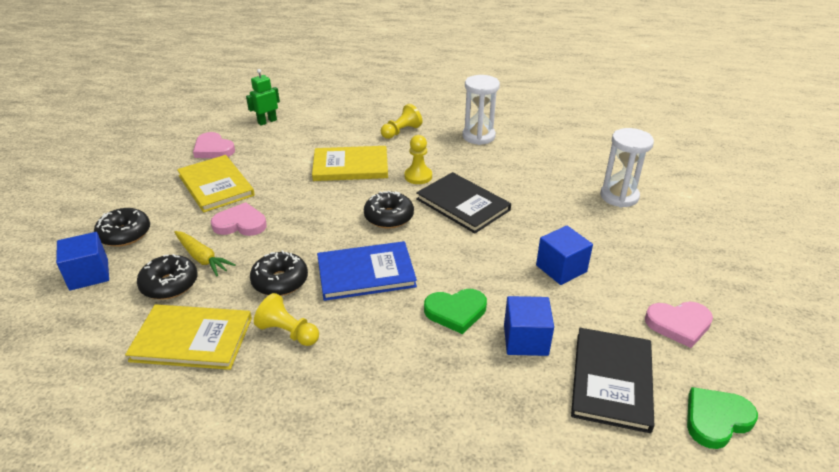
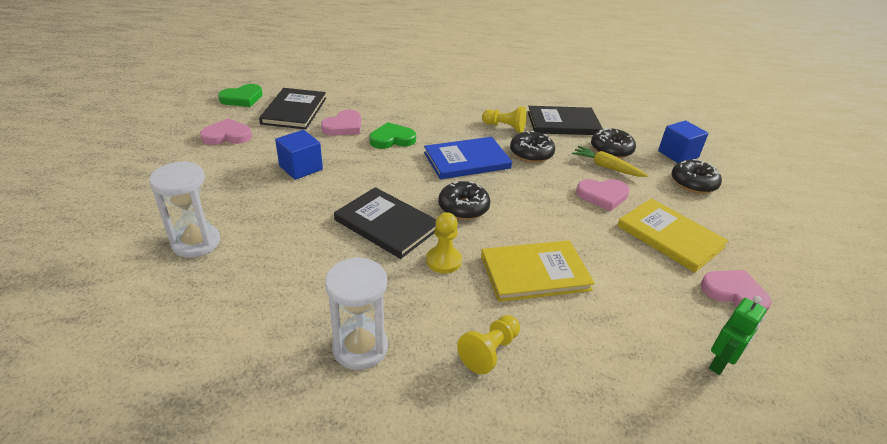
camera: 170 degrees right, 0 degrees up
yellow book [125,304,252,370] -> black book [528,106,603,135]
blue cube [504,296,554,356] -> pink heart [321,110,361,136]

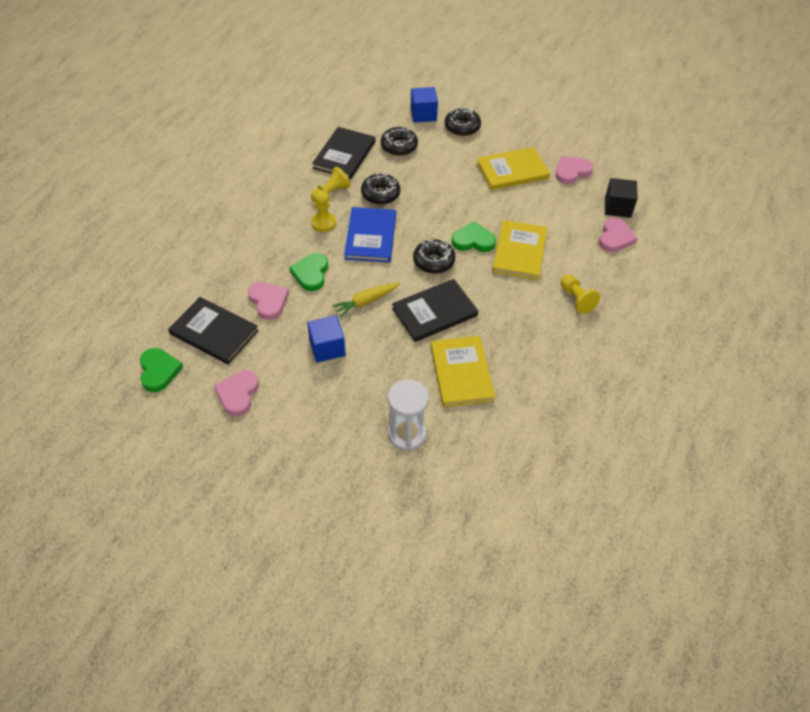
camera: 65 degrees left, 15 degrees up
white hourglass [325,257,388,370] -> none
yellow pawn [426,212,462,273] -> yellow pawn moved to [311,190,336,232]
yellow carrot [572,146,648,177] -> yellow carrot moved to [332,282,400,318]
pink heart [576,179,630,211] -> pink heart moved to [599,217,638,252]
green robot [709,296,767,375] -> black cube [605,178,638,218]
none -> yellow book [430,336,495,407]
none -> green heart [452,221,496,252]

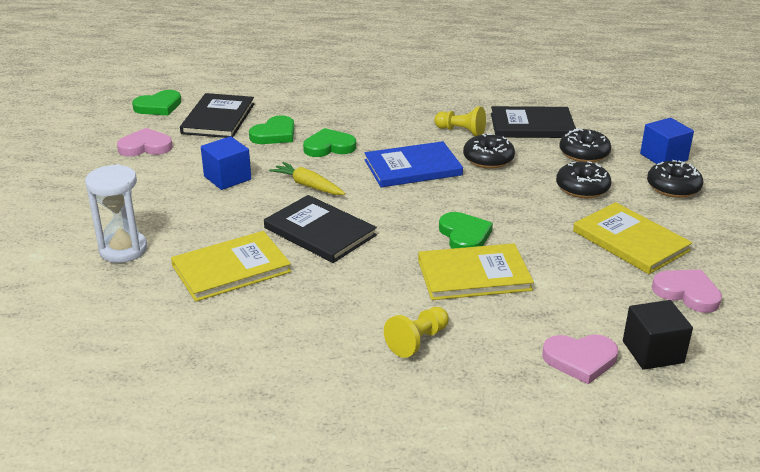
camera: 70 degrees right, 20 degrees down
pink heart [248,282,289,320] -> green heart [249,115,294,144]
yellow pawn [311,190,336,232] -> none
black donut [413,239,455,274] -> black donut moved to [556,161,611,198]

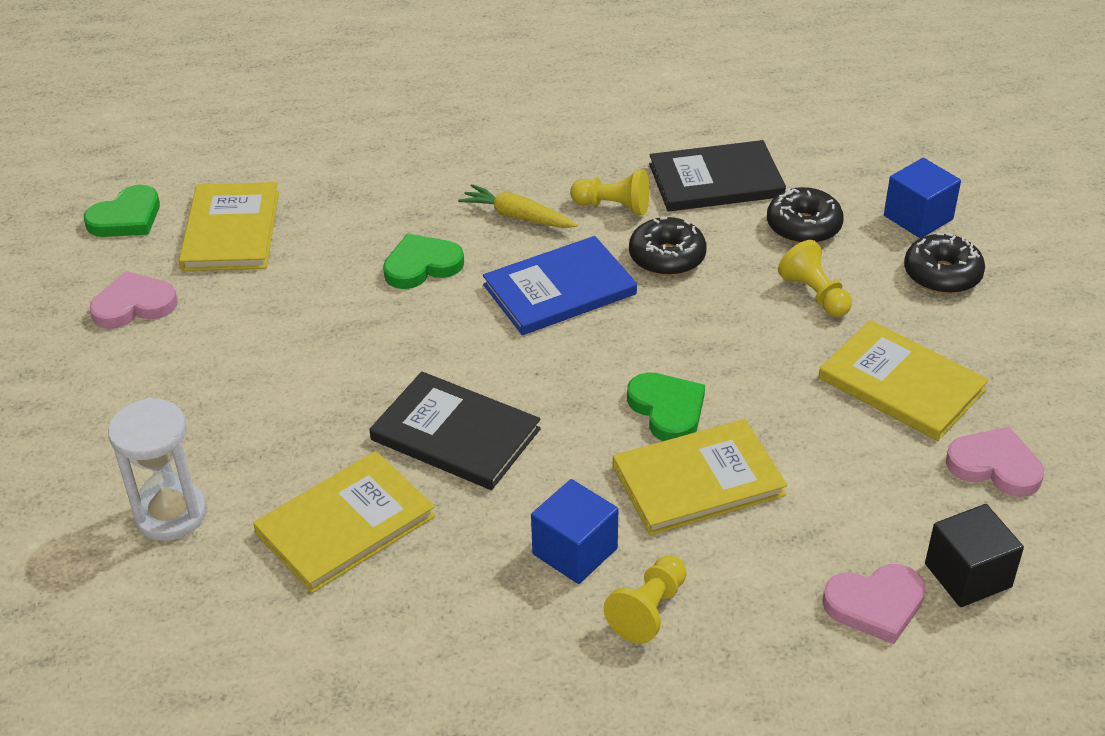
camera: 10 degrees left, 10 degrees up
black book [180,93,254,138] -> yellow book [179,182,279,271]
blue cube [201,136,251,190] -> blue cube moved to [531,479,618,584]
green heart [249,115,294,144] -> none
yellow carrot [269,162,346,195] -> yellow carrot moved to [458,184,577,228]
black donut [556,161,611,198] -> yellow pawn [778,240,852,317]

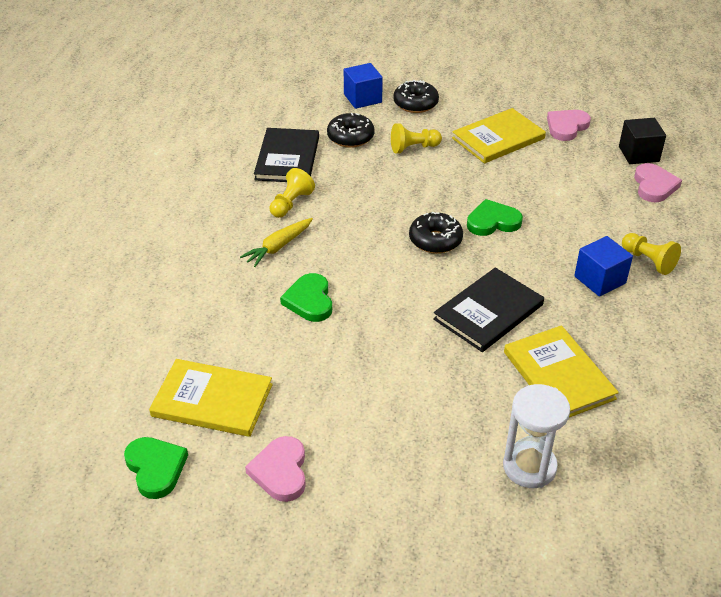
camera: 75 degrees left, 0 degrees up
blue book [483,236,637,335] -> none
yellow book [613,419,787,535] -> none
black donut [629,217,707,276] -> black donut moved to [409,212,463,254]

